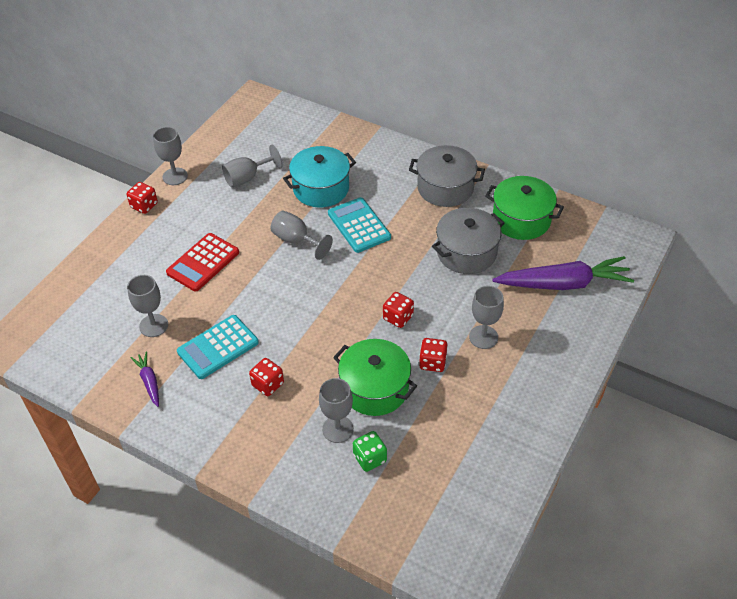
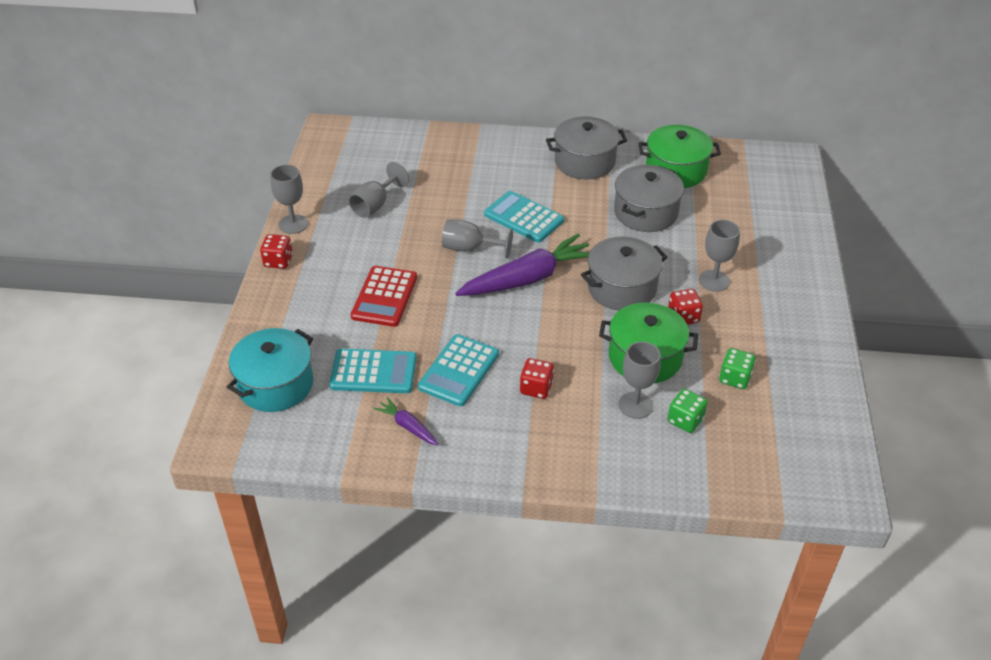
camera: 25 degrees left, 5 degrees down
grey goblet [127,275,168,337] -> turquoise calculator [329,349,417,393]
turquoise pot [283,146,356,207] -> turquoise pot moved to [227,328,313,412]
red dice [383,292,414,328] -> grey pot [581,237,668,310]
purple carrot [492,256,634,290] -> purple carrot moved to [455,233,590,296]
none -> green dice [719,348,756,389]

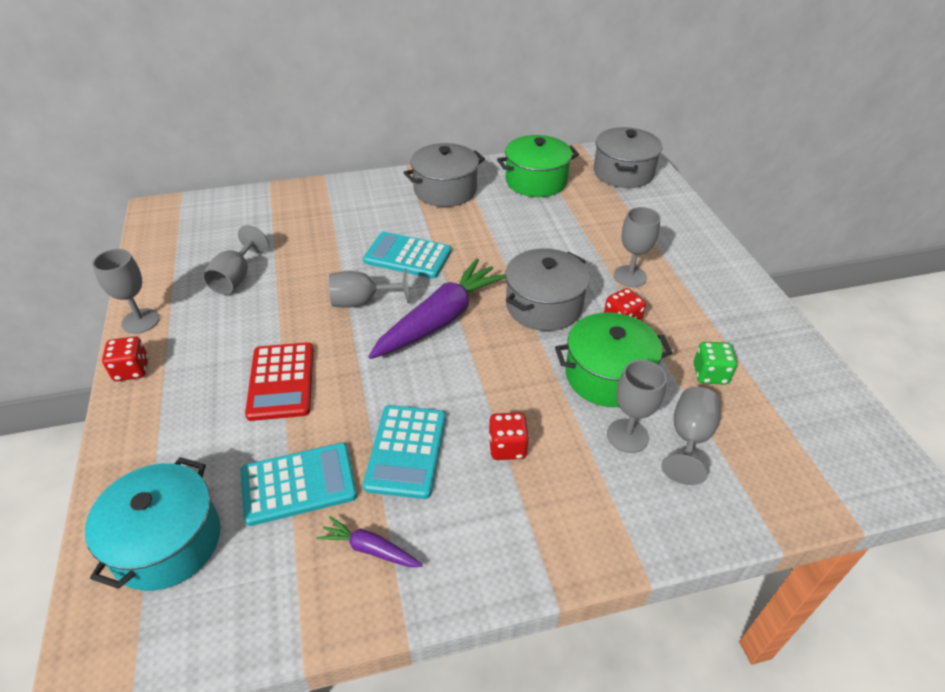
camera: 20 degrees left, 0 degrees up
grey pot [614,165,684,232] -> grey pot moved to [594,127,662,188]
green dice [668,389,708,433] -> grey goblet [661,387,721,485]

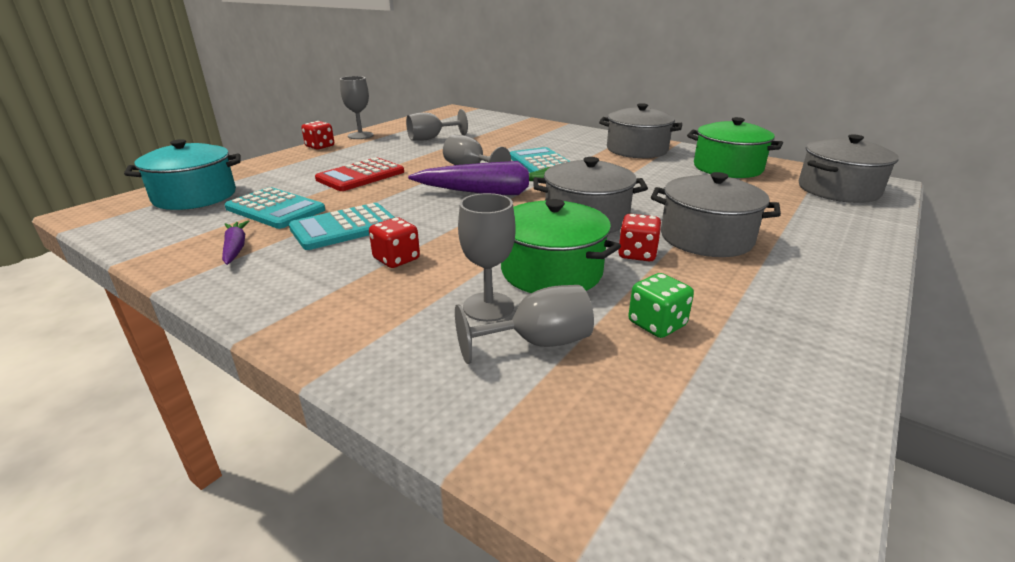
camera: 50 degrees right, 15 degrees down
grey goblet [614,207,661,287] -> grey pot [651,172,781,257]

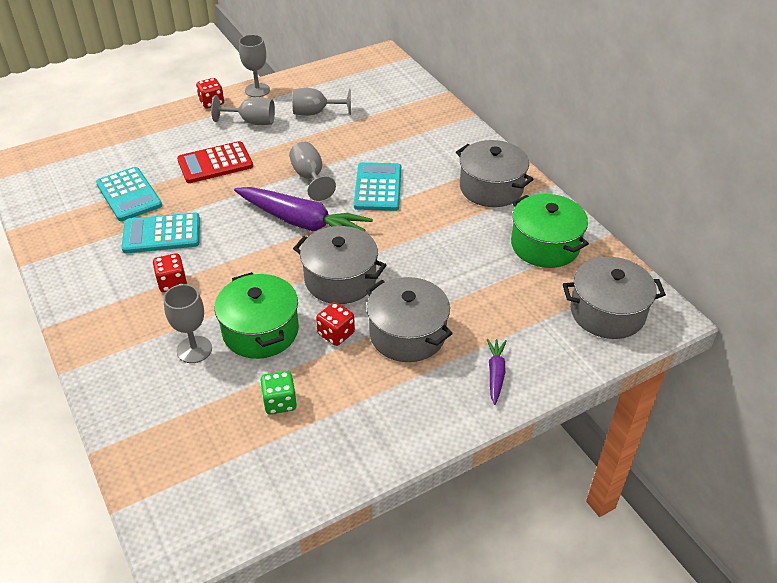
camera: 25 degrees right, 15 degrees up
turquoise pot [124,139,240,210] -> none
purple carrot [222,220,249,265] -> purple carrot moved to [487,339,507,405]
grey goblet [455,285,594,364] -> grey goblet moved to [211,95,275,125]

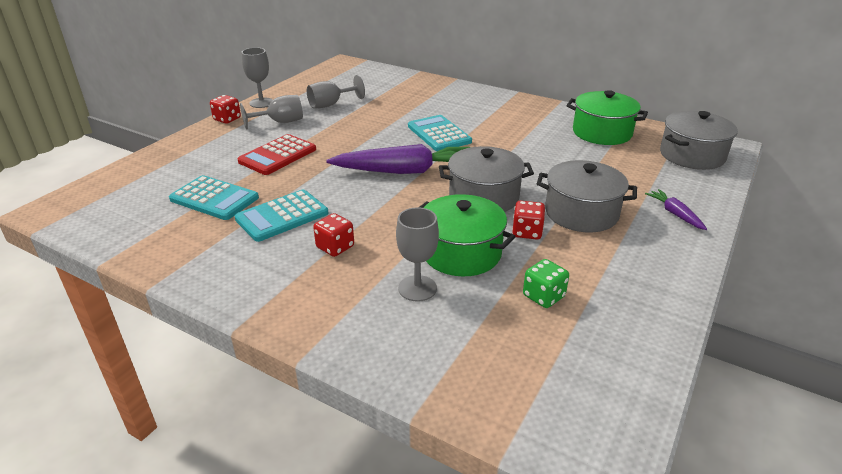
camera: 30 degrees left, 10 degrees down
grey goblet [289,142,336,201] -> none
grey pot [456,140,534,207] -> none

